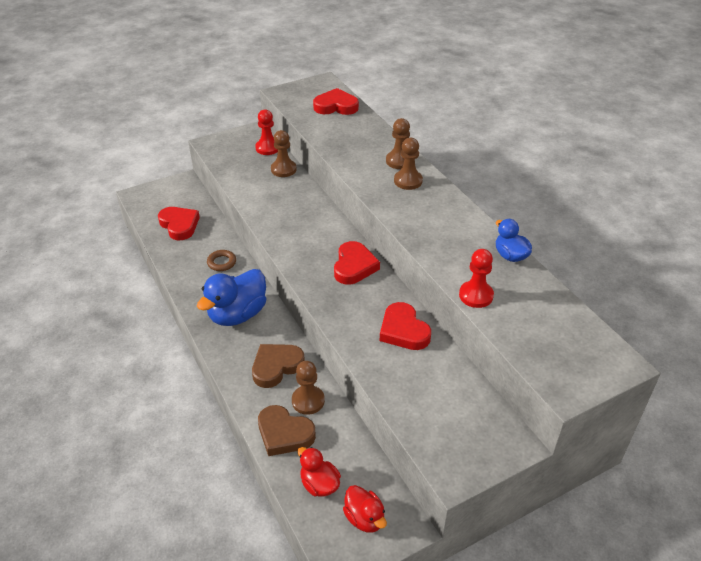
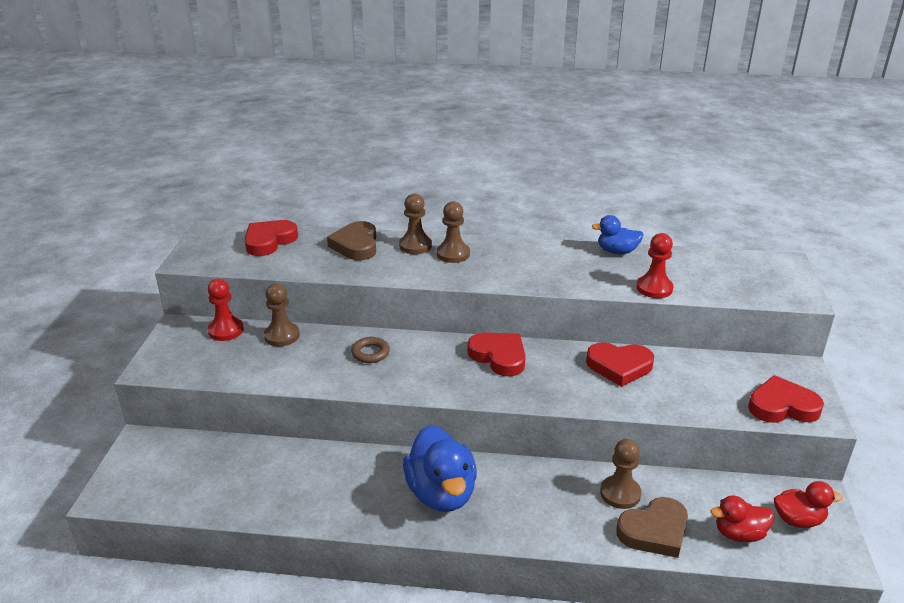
camera: 55 degrees left, 10 degrees down
red heart [158,207,200,240] -> red heart moved to [748,375,824,423]
brown ring [207,250,236,271] -> brown ring moved to [351,337,390,363]
brown heart [252,344,305,388] -> brown heart moved to [327,221,376,260]

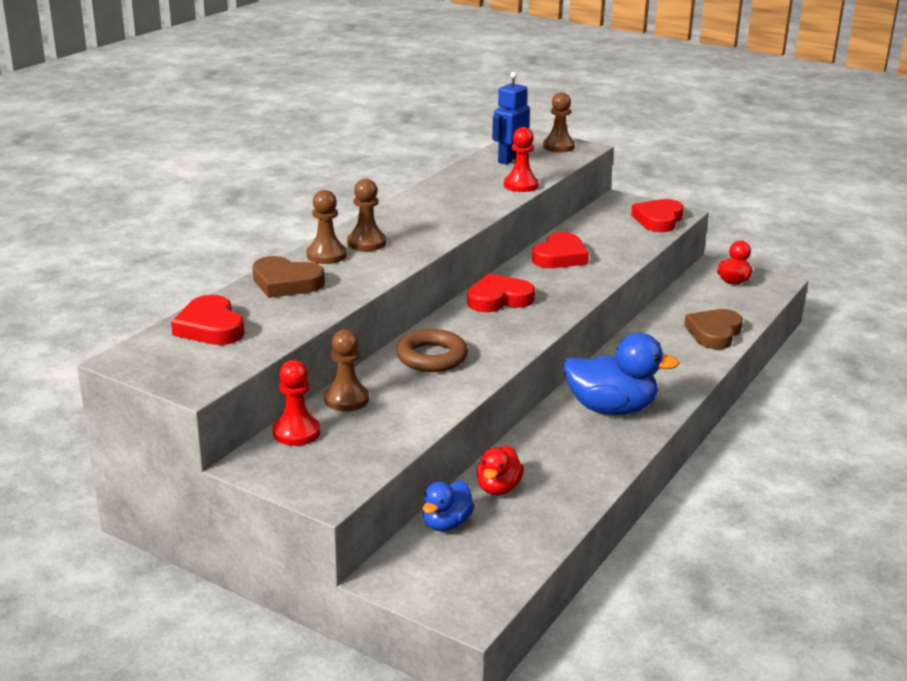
camera: 65 degrees left, 5 degrees down
brown ring [351,337,390,363] -> brown ring [396,329,468,372], size x1.59
blue duck [591,215,644,254] -> blue duck moved to [423,480,474,531]
brown pawn [600,439,642,509] -> brown pawn moved to [543,92,575,152]
brown heart [616,497,688,558] -> brown heart turned 150 degrees counterclockwise [684,309,743,349]
red duck [711,495,774,542] -> red duck moved to [476,446,524,495]
none -> blue robot [492,72,530,165]

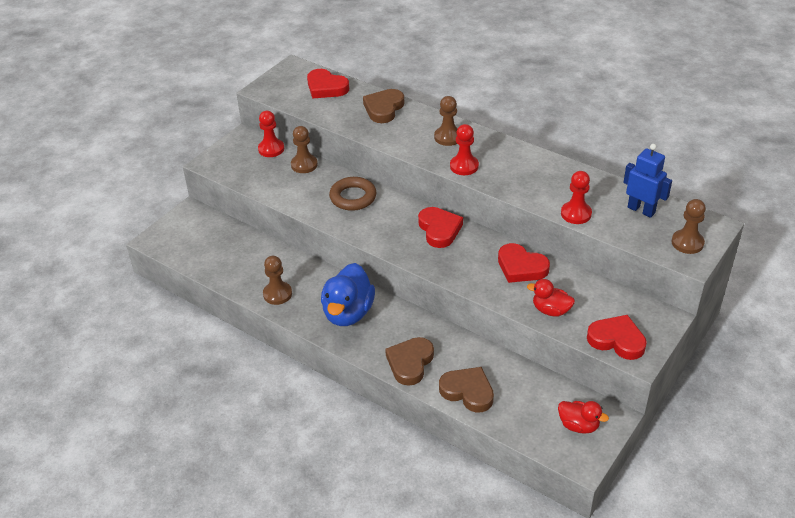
camera: 95 degrees right, 15 degrees up
red heart [171,295,244,345] -> red heart turned 120 degrees counterclockwise [307,69,349,99]
brown pawn [306,190,347,264] -> brown pawn moved to [263,256,292,305]
blue duck [423,480,474,531] -> none
red duck [476,446,524,495] -> red duck moved to [527,279,575,316]
none -> brown heart [385,337,434,386]
none -> red pawn [450,124,479,175]

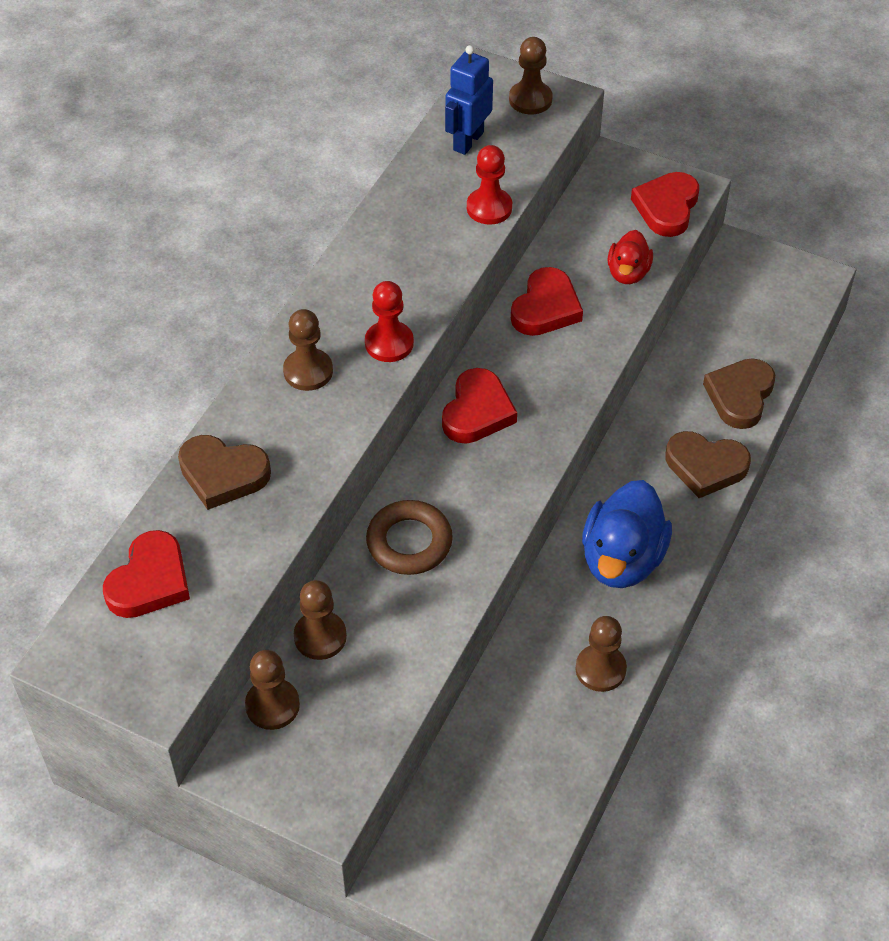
camera: 100 degrees left, 10 degrees up
red pawn [258,111,284,157] -> brown pawn [245,650,300,730]
blue duck [321,263,375,326] -> blue duck turned 105 degrees clockwise [582,480,672,588]
red heart [418,207,463,248] -> red heart turned 135 degrees clockwise [442,368,517,444]
red duck [558,401,609,434] -> none

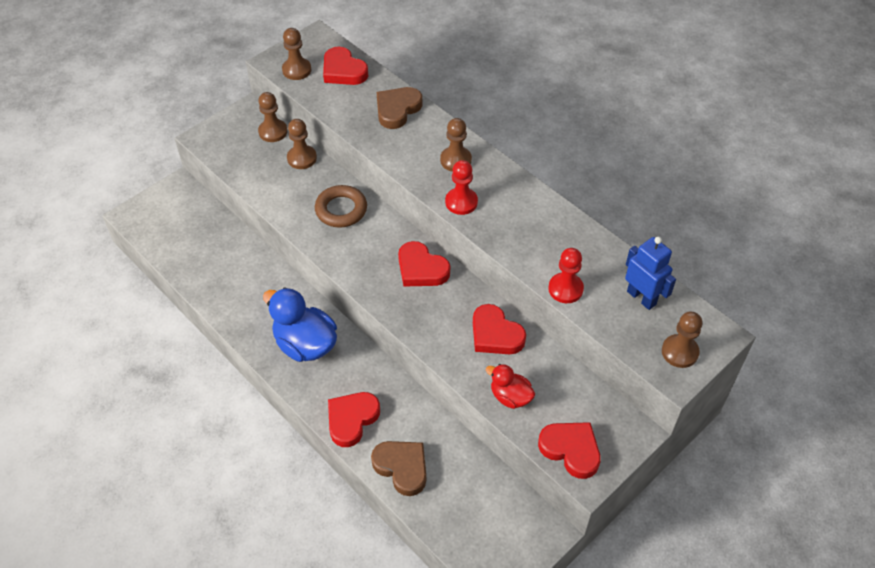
camera: 110 degrees right, 0 degrees up
brown pawn [575,616,627,692] -> brown pawn moved to [282,28,311,80]
brown heart [665,431,751,498] -> red heart [328,392,380,447]

